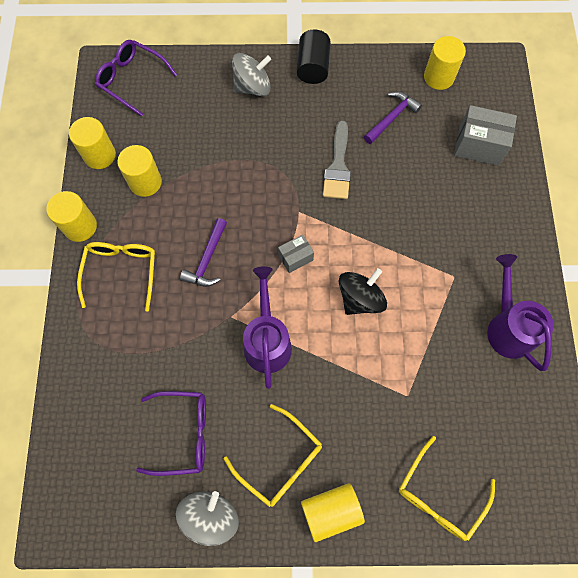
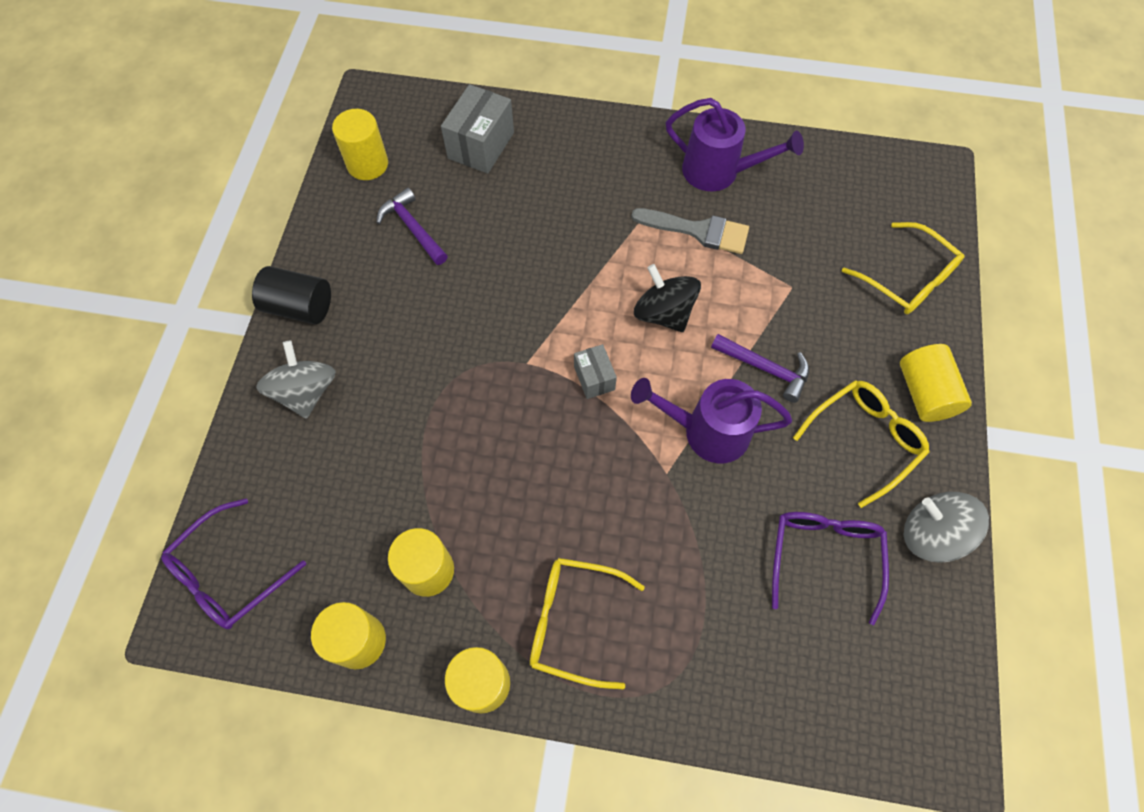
camera: 80 degrees left, 5 degrees down
purple hammer [180,218,227,287] -> purple hammer moved to [711,334,809,403]
grey brush [323,121,351,199] -> grey brush moved to [631,208,749,254]
purple watering can [487,254,554,371] -> purple watering can turned 150 degrees counterclockwise [666,98,804,191]

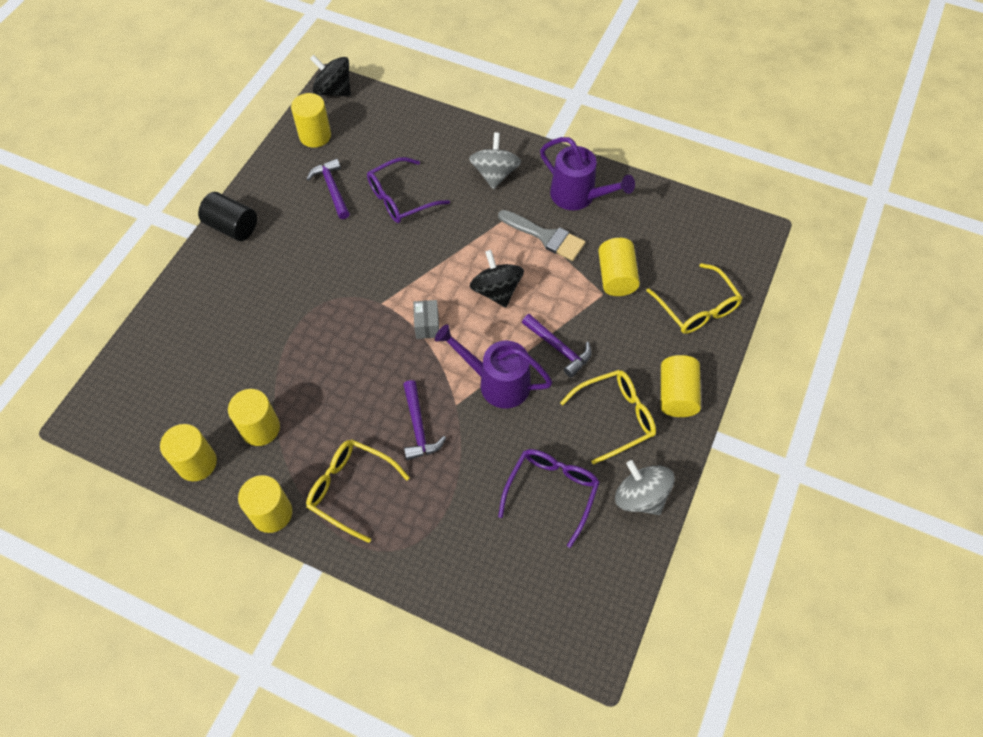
camera: 15 degrees right, 5 degrees down
purple glasses [161,498,306,629] -> purple glasses moved to [367,157,450,223]
grey spinning top [256,341,336,419] -> grey spinning top moved to [469,133,521,189]
grey box [441,84,514,174] -> none
none -> black spinning top [310,55,351,97]
none -> purple hammer [403,380,446,460]
none -> yellow cylinder [598,238,640,296]

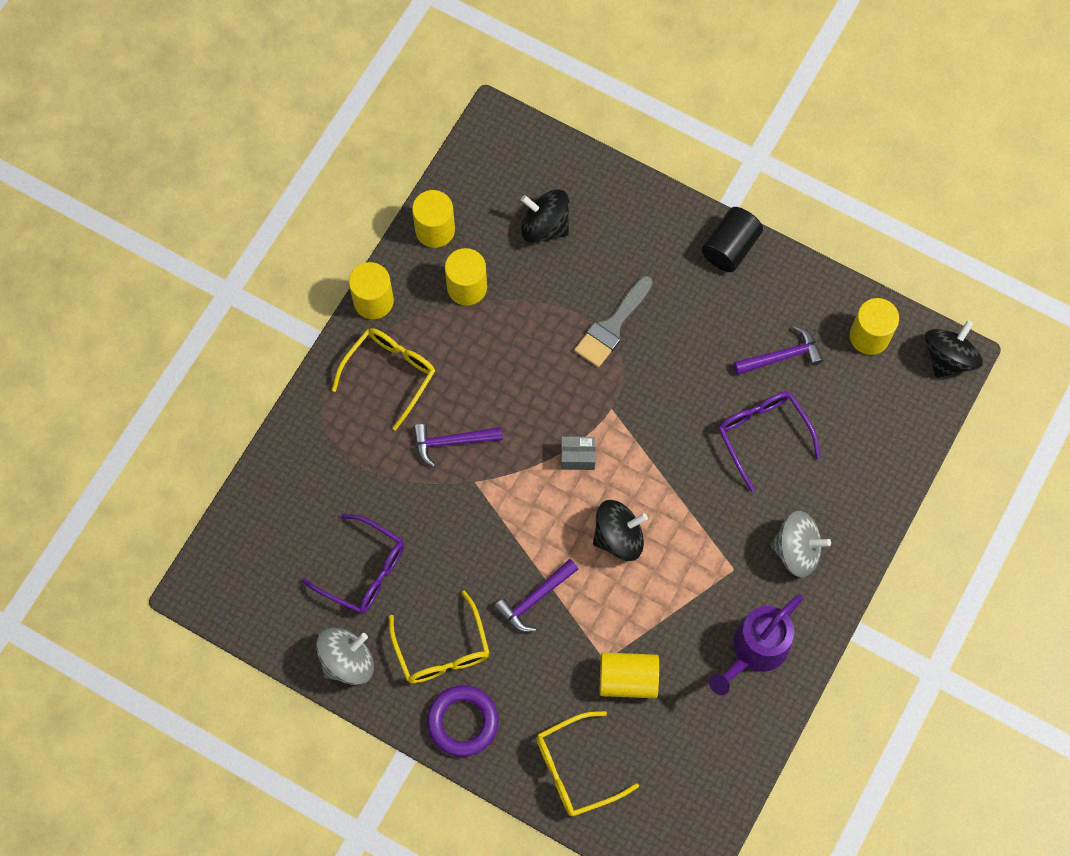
camera: 95 degrees right, 10 degrees up
purple watering can [435,324,553,409] -> none
grey brush [498,210,585,261] -> grey brush moved to [574,276,653,368]
yellow cylinder [661,355,701,417] -> purple ring [427,685,498,757]
none -> black spinning top [521,190,569,243]

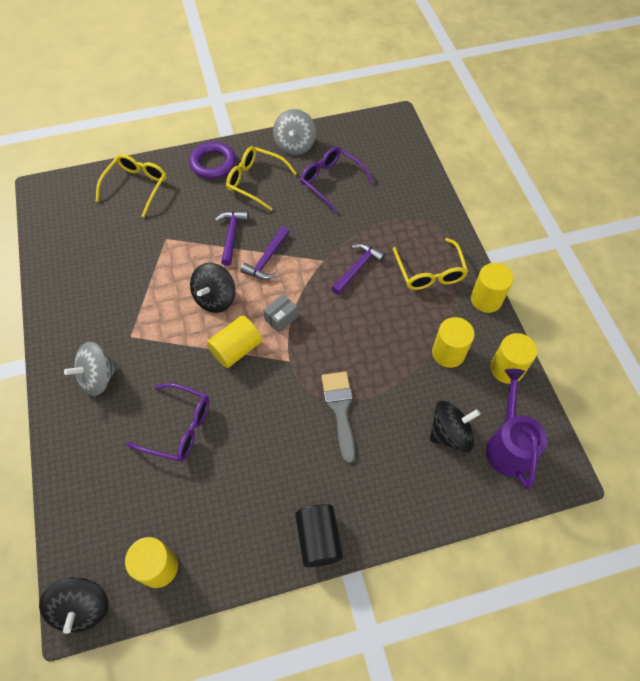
camera: 135 degrees right, 10 degrees down
purple glasses [301,514,404,614] -> purple glasses turned 60 degrees clockwise [300,147,373,214]
yellow cylinder [600,652,659,698] -> yellow cylinder moved to [207,315,262,368]
purple watering can [709,594,803,695] -> purple watering can moved to [486,369,548,489]
purple hammer [734,326,824,375] -> purple hammer moved to [240,226,289,280]

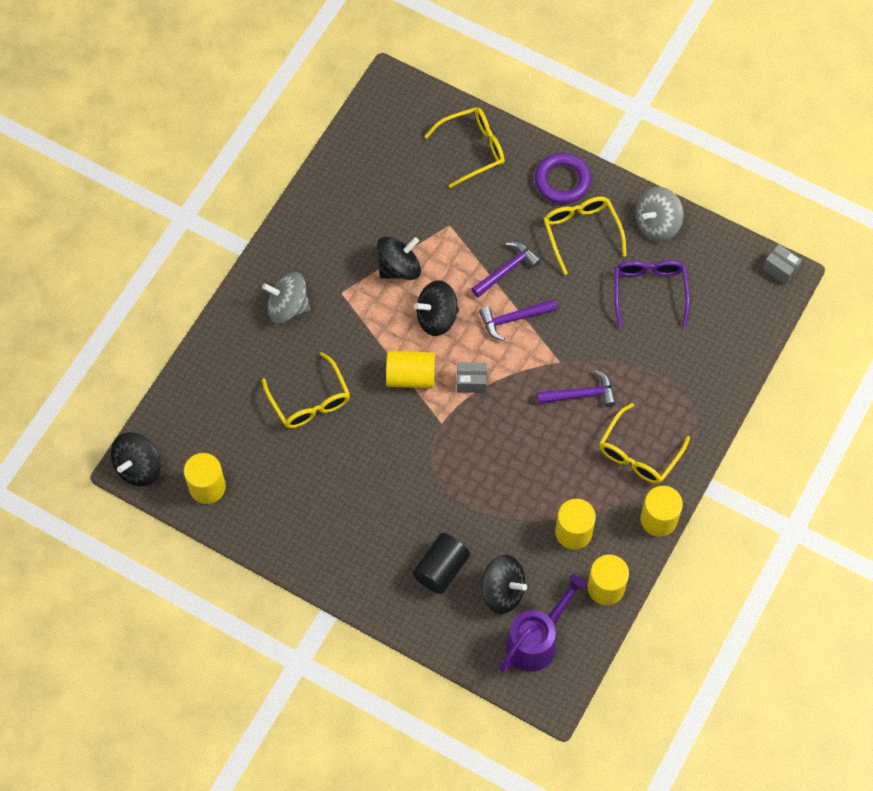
camera: 45 degrees right, 5 degrees up
purple glasses [126,383,209,462] -> yellow glasses [262,352,350,428]
black cylinder [295,504,343,567] -> black cylinder moved to [412,533,470,594]
grey brush [321,371,355,463] -> none
none -> black spinning top [377,237,421,280]
none -> grey box [763,244,802,285]

